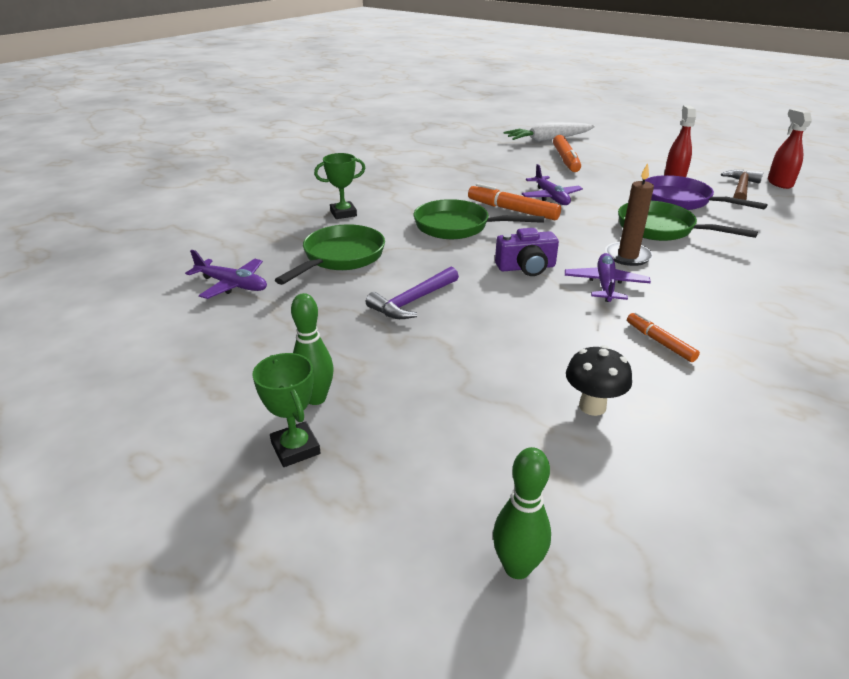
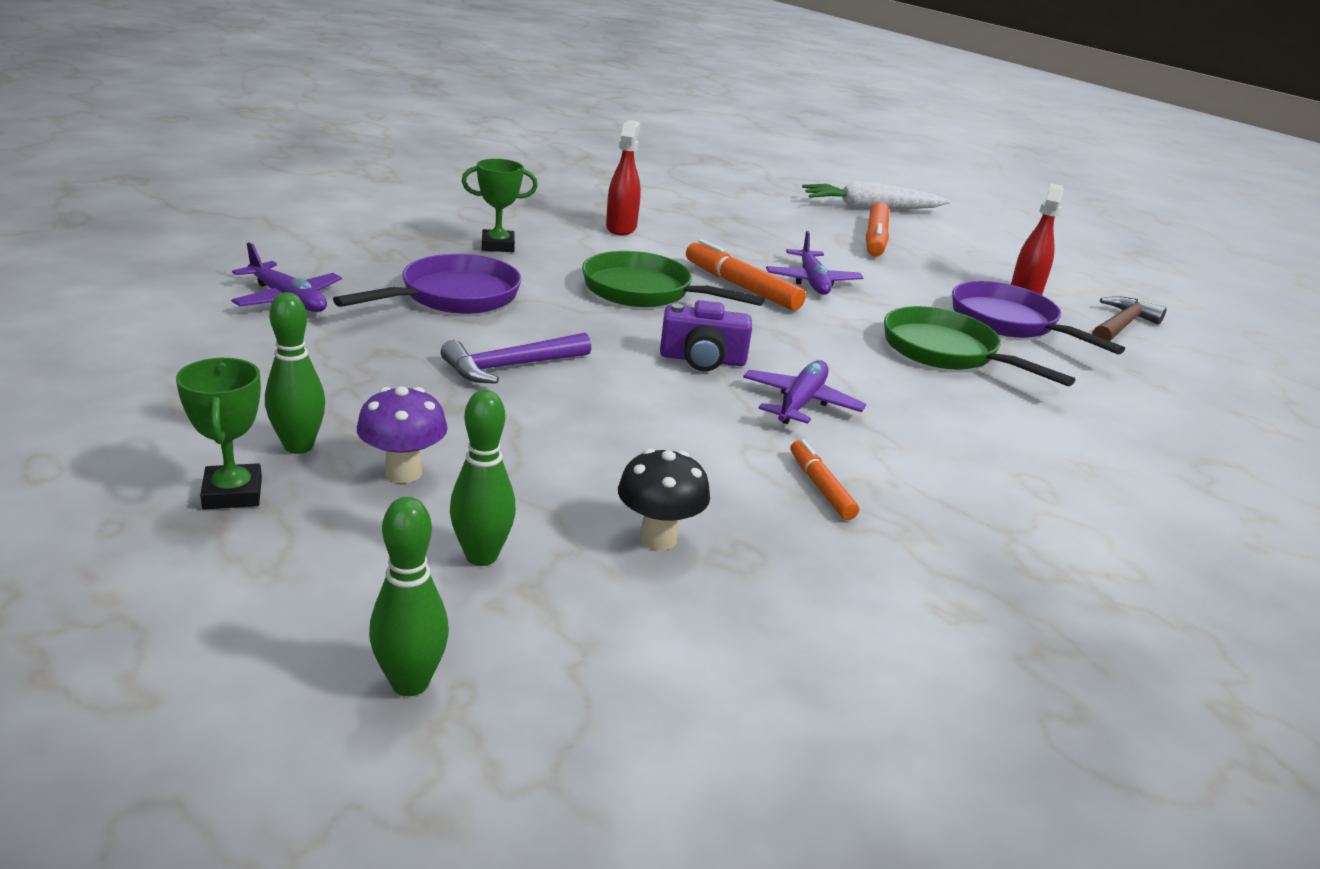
camera: 10 degrees right, 5 degrees down
green pan [275,224,385,285] -> purple pan [333,254,522,314]
brown candle [605,163,654,266] -> none
red spray bottle [768,109,812,189] -> red spray bottle moved to [606,120,641,235]
none -> purple mushroom [357,386,448,483]
none -> green bowling pin [450,390,516,566]

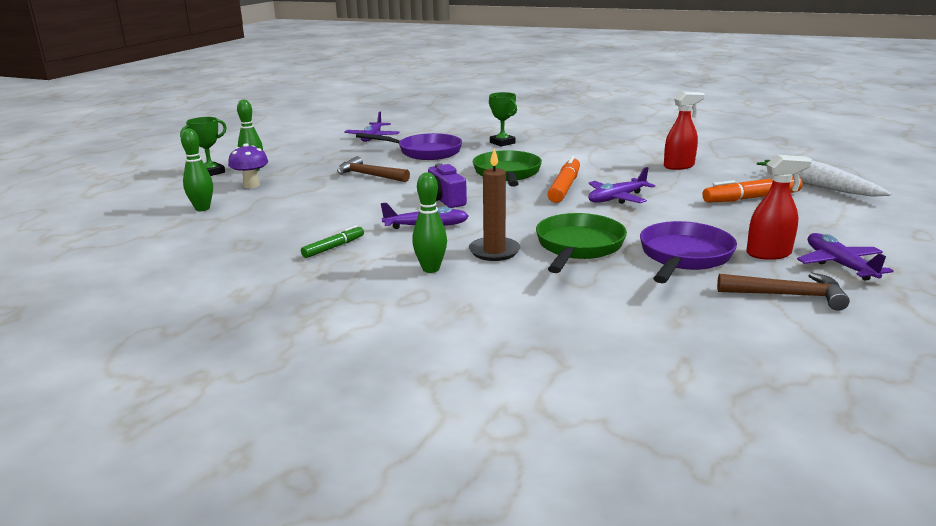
camera: 65 degrees right, 5 degrees down
green bowling pin [369,497,449,696] -> green bowling pin moved to [412,173,447,273]
purple hammer [441,333,591,384] -> brown hammer [337,156,410,182]
red spray bottle [606,120,641,235] -> red spray bottle moved to [664,91,705,170]
black mushroom [618,448,710,550] -> none
orange marker [791,439,859,520] -> green marker [301,225,364,258]
none -> brown candle [469,148,520,261]
none -> purple plane [797,233,894,281]

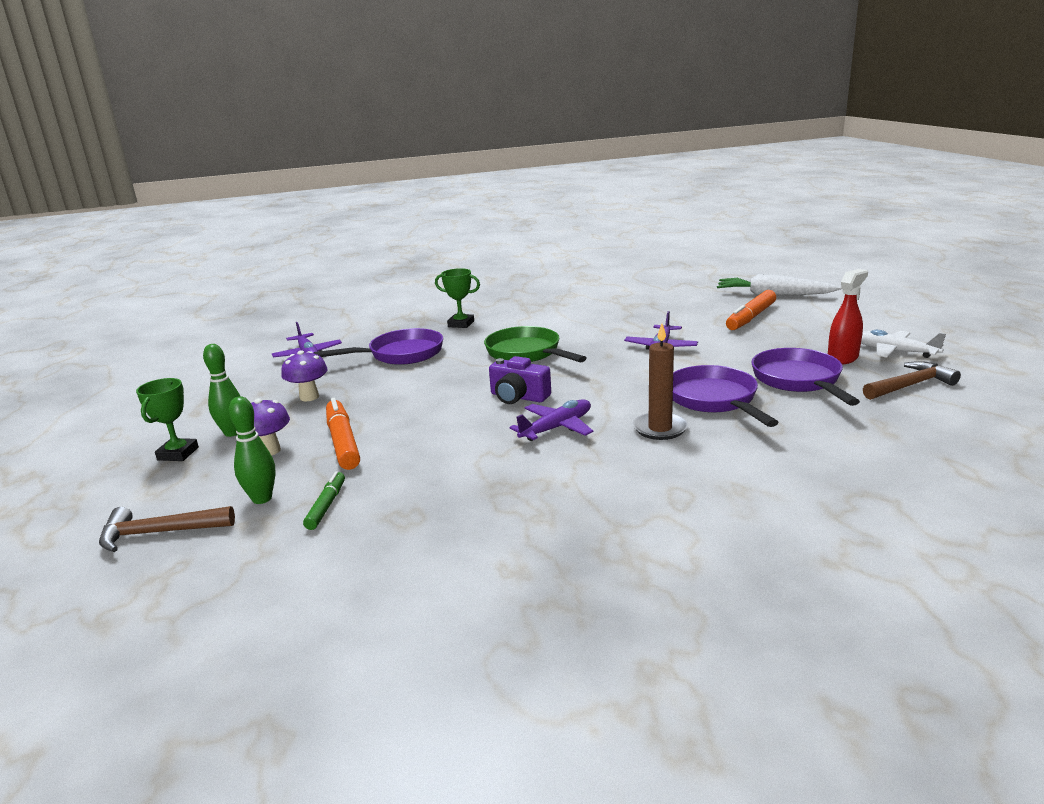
camera: 35 degrees left, 0 degrees up
green marker [301,225,364,258] -> green marker moved to [303,471,345,530]
brown hammer [337,156,410,182] -> brown hammer moved to [99,506,235,552]
green bowling pin [412,173,447,273] -> none
green pan [536,213,627,273] -> purple pan [673,365,779,427]
orange marker [547,156,580,203] -> orange marker moved to [326,398,360,470]
red spray bottle [664,91,705,170] -> none
purple plane [797,233,894,281] -> white plane [861,330,946,358]
none -> purple mushroom [281,350,328,401]

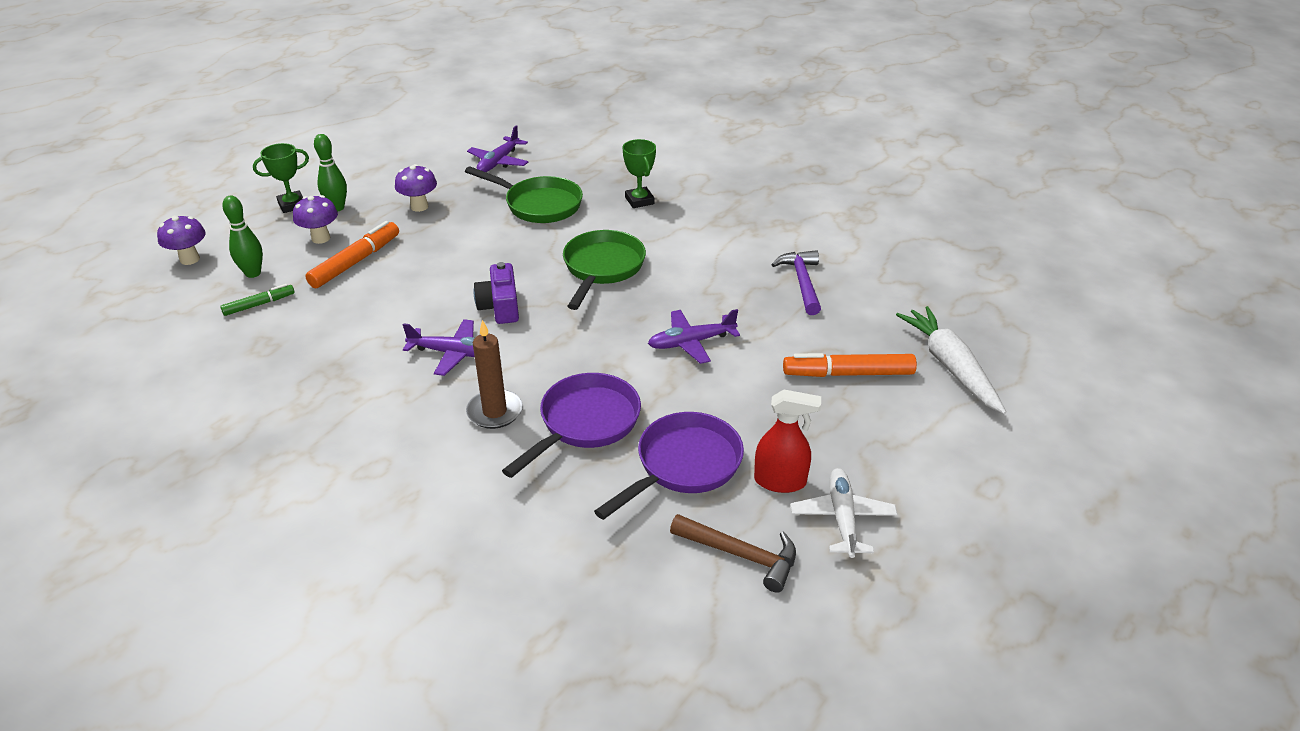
camera: 50 degrees right, 15 degrees up
brown hammer [99,506,235,552] -> purple mushroom [157,215,206,265]
purple pan [314,328,443,365] -> green pan [465,166,583,223]
none -> purple hammer [771,250,821,315]

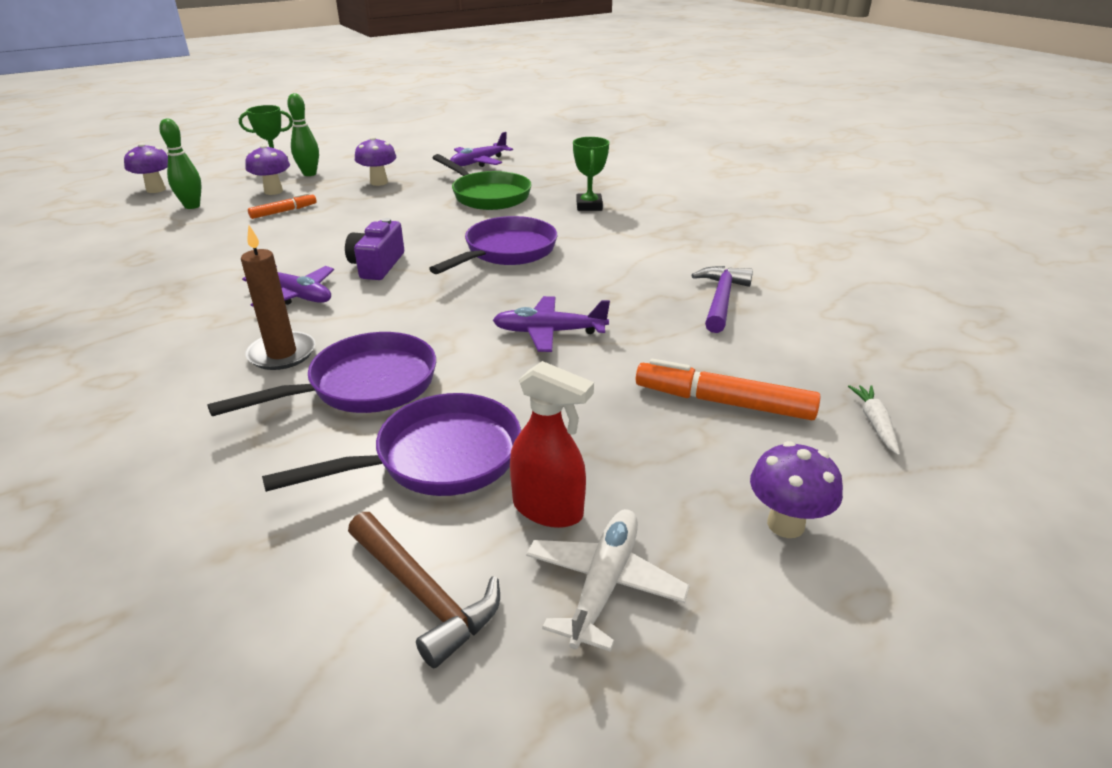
camera: 20 degrees right, 5 degrees down
green marker [220,284,295,316] -> none
orange marker [305,221,399,288] -> orange marker [248,193,317,219], size x0.59
green pan [563,230,646,310] -> purple pan [429,216,557,274]
white carrot [896,306,1006,414] -> white carrot [848,385,900,456], size x0.46
none -> purple mushroom [750,441,843,538]

